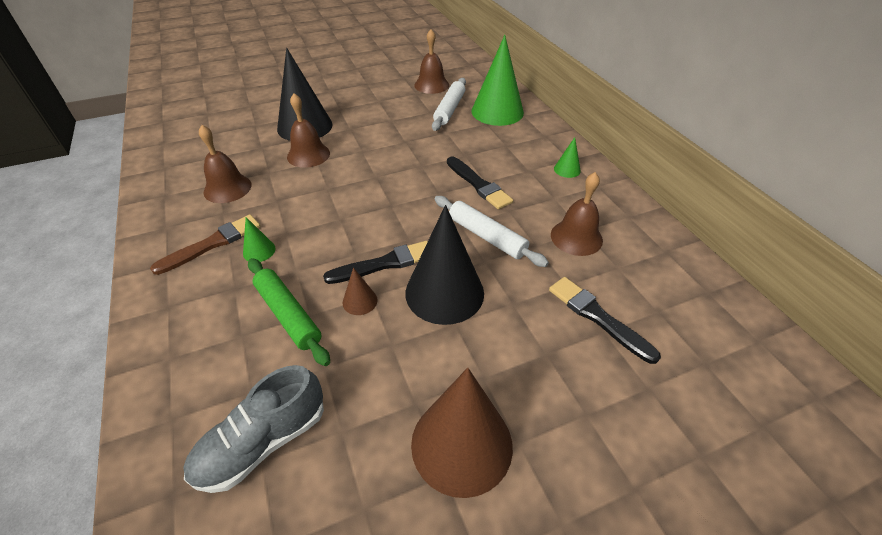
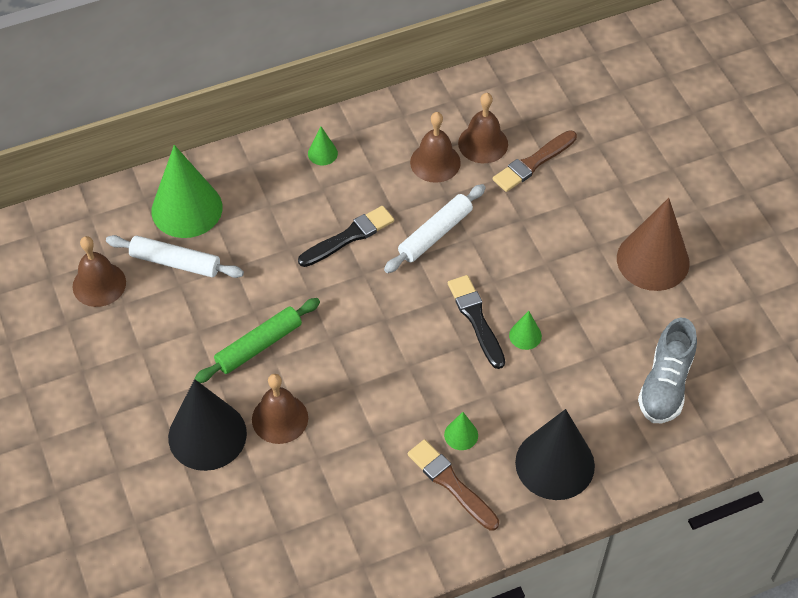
camera: 90 degrees left, 10 degrees up
grey shoe [183,365,324,493] -> grey shoe turned 60 degrees clockwise [638,318,697,423]
brown bell [199,125,252,203] -> brown bell moved to [458,93,508,163]
green rolling pin [248,258,330,366] -> green rolling pin moved to [194,298,320,383]
brown cone [343,267,378,315] -> green cone [509,311,542,350]
black cone [405,205,484,325] -> black cone moved to [515,409,595,500]
black brush [549,277,661,364] -> brown brush [493,130,577,192]

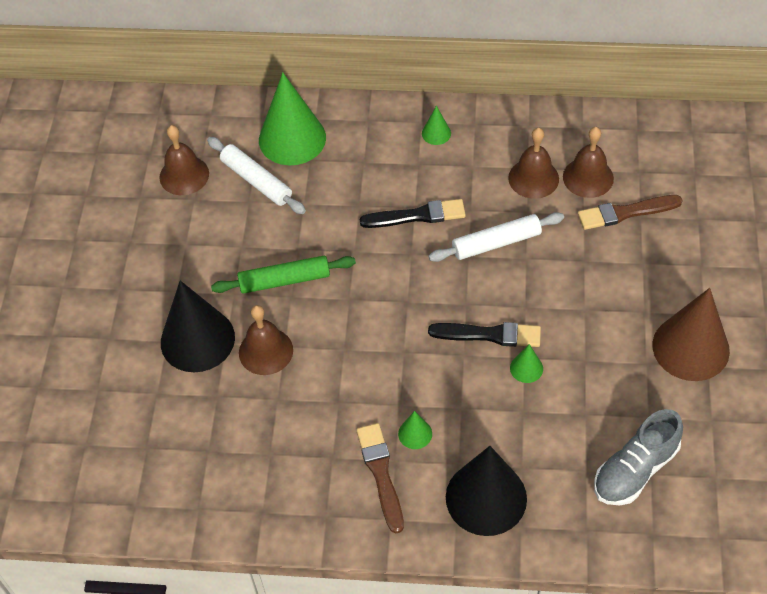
camera: 30 degrees right, 0 degrees up
black brush [448,275,505,369] -> black brush turned 90 degrees clockwise [428,322,541,347]

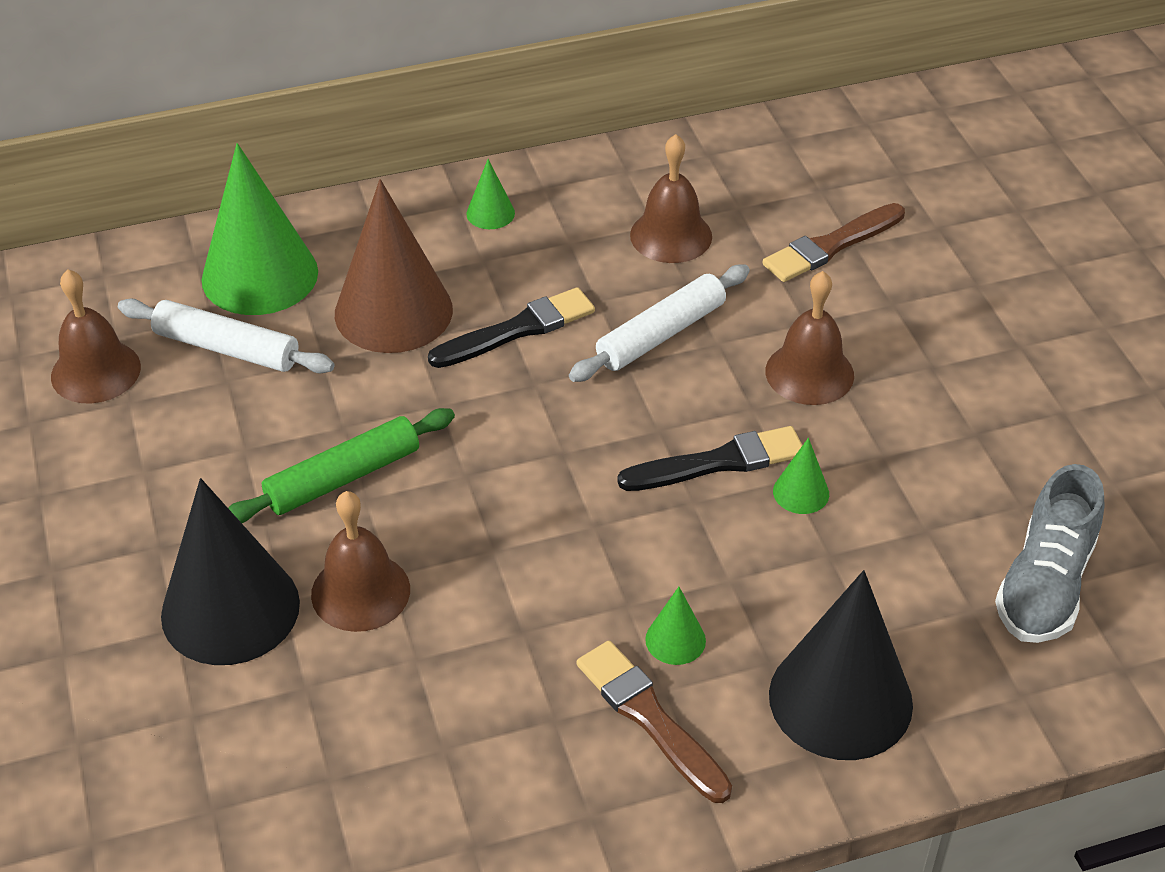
camera: 25 degrees left, 10 degrees down
brown bell [563,127,614,198] -> brown bell moved to [765,271,854,405]
brown cone [652,288,730,381] -> brown cone moved to [335,179,453,353]

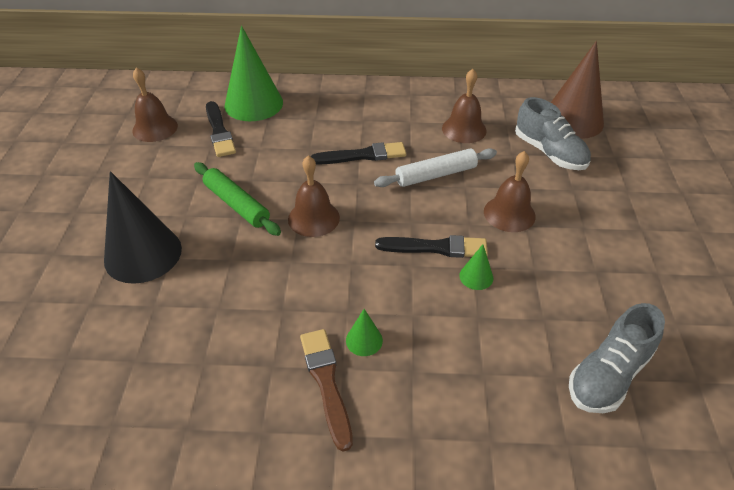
camera: 20 degrees right, 0 degrees up
white rolling pin [118,299,334,373] -> black brush [206,101,236,157]
green rolling pin [228,408,455,523] -> green rolling pin turned 60 degrees clockwise [194,162,281,236]
brown bell [311,491,410,632] -> brown bell moved to [288,155,340,237]
brown cone [335,179,453,353] -> brown cone moved to [551,41,604,139]
green cone [466,159,515,229] -> none
brown brush [763,203,905,282] -> grey shoe [515,97,591,170]
black cone [769,570,913,760] -> none

